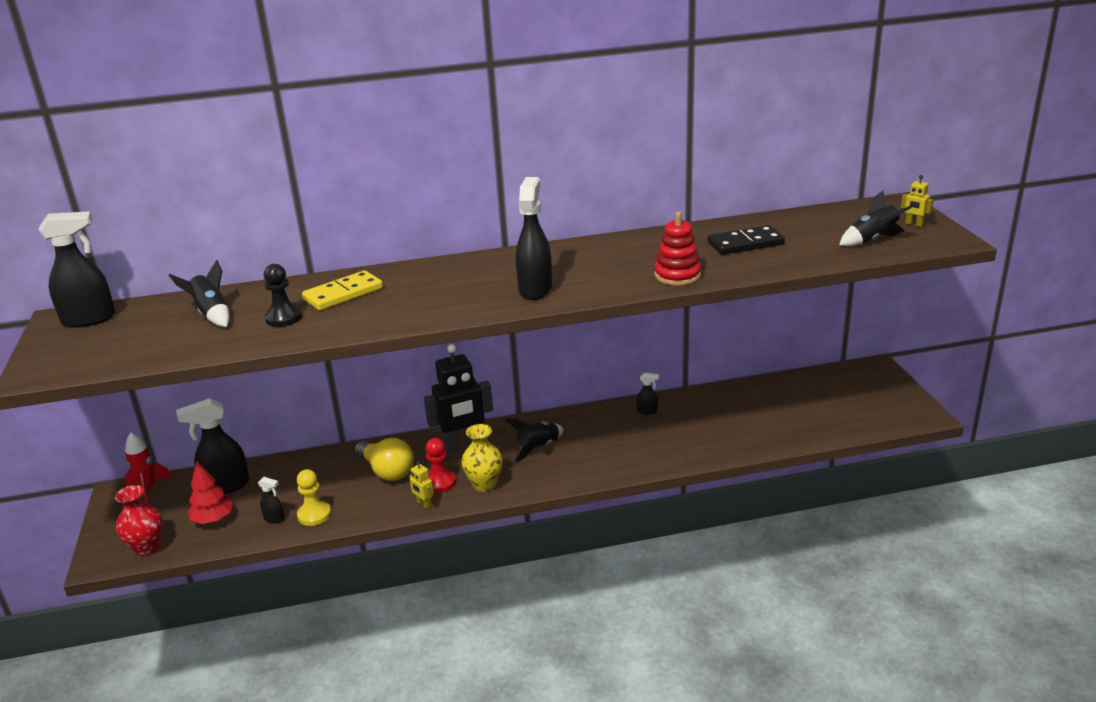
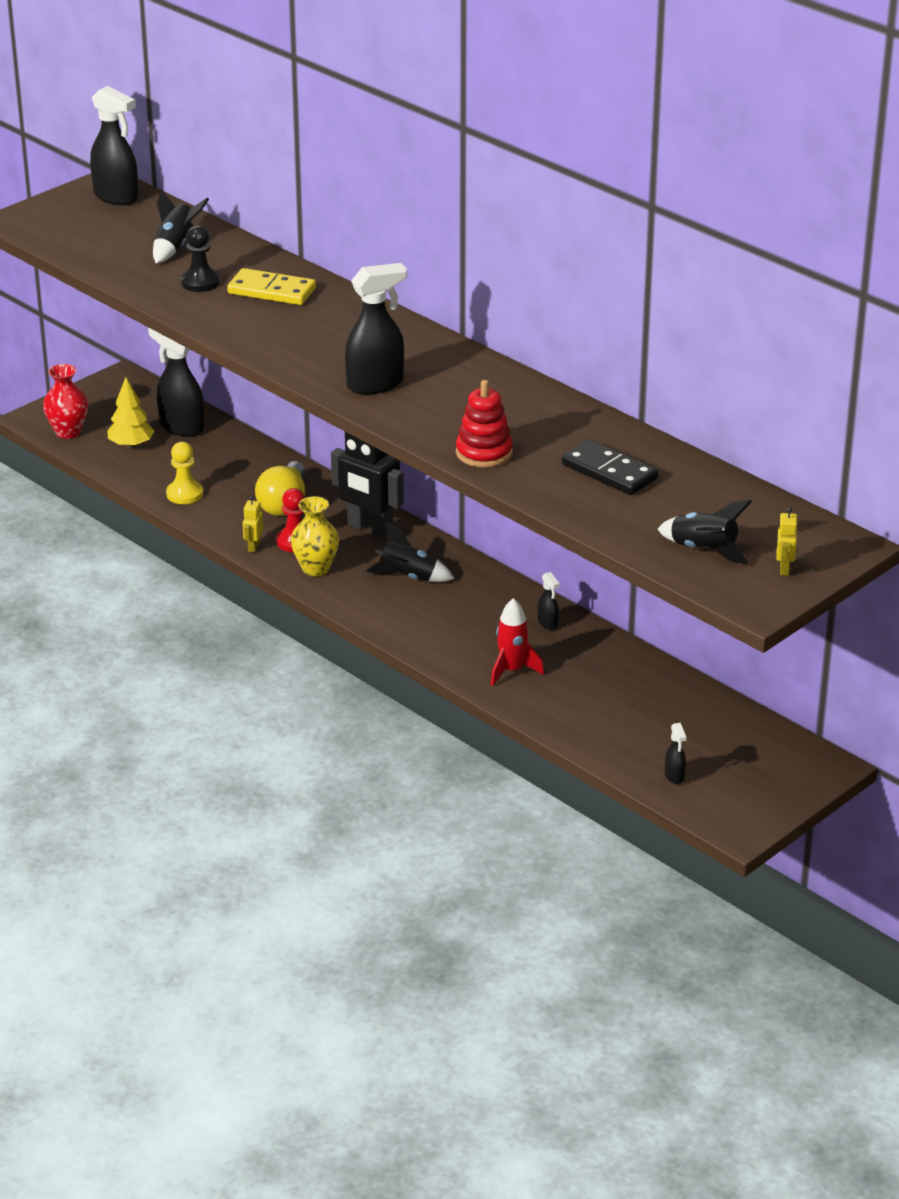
camera: 55 degrees right, 5 degrees up
red rocket [124,432,172,504] -> red rocket moved to [491,598,544,686]
red tree [188,460,233,524] -> yellow tree [107,377,155,448]
black spray bottle [258,477,285,523] -> black spray bottle moved to [665,723,686,784]

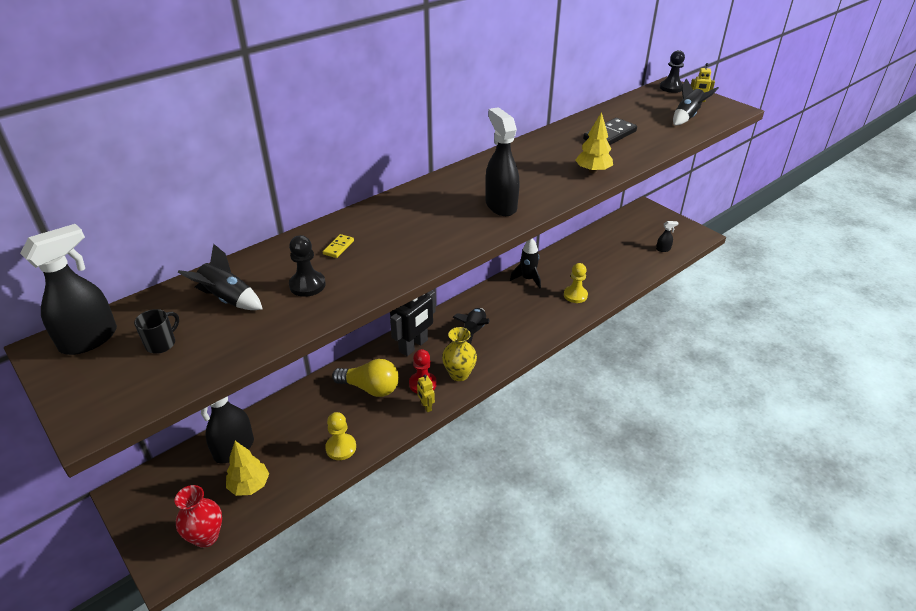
camera: 85 degrees left, 5 degrees up
yellow domino [227,268,316,305] -> yellow domino [323,234,354,258], size x0.49
yellow robot [243,496,264,553] -> yellow robot turned 45 degrees clockwise [417,374,435,412]
red stacking toy [456,380,513,468] -> yellow tree [575,112,613,173]
red rocket [491,598,544,686] -> yellow pawn [564,263,588,303]
black spray bottle [538,572,560,630] -> black rocket [510,238,541,289]
none -> black mug [134,309,179,354]
none -> black pawn [660,50,685,93]

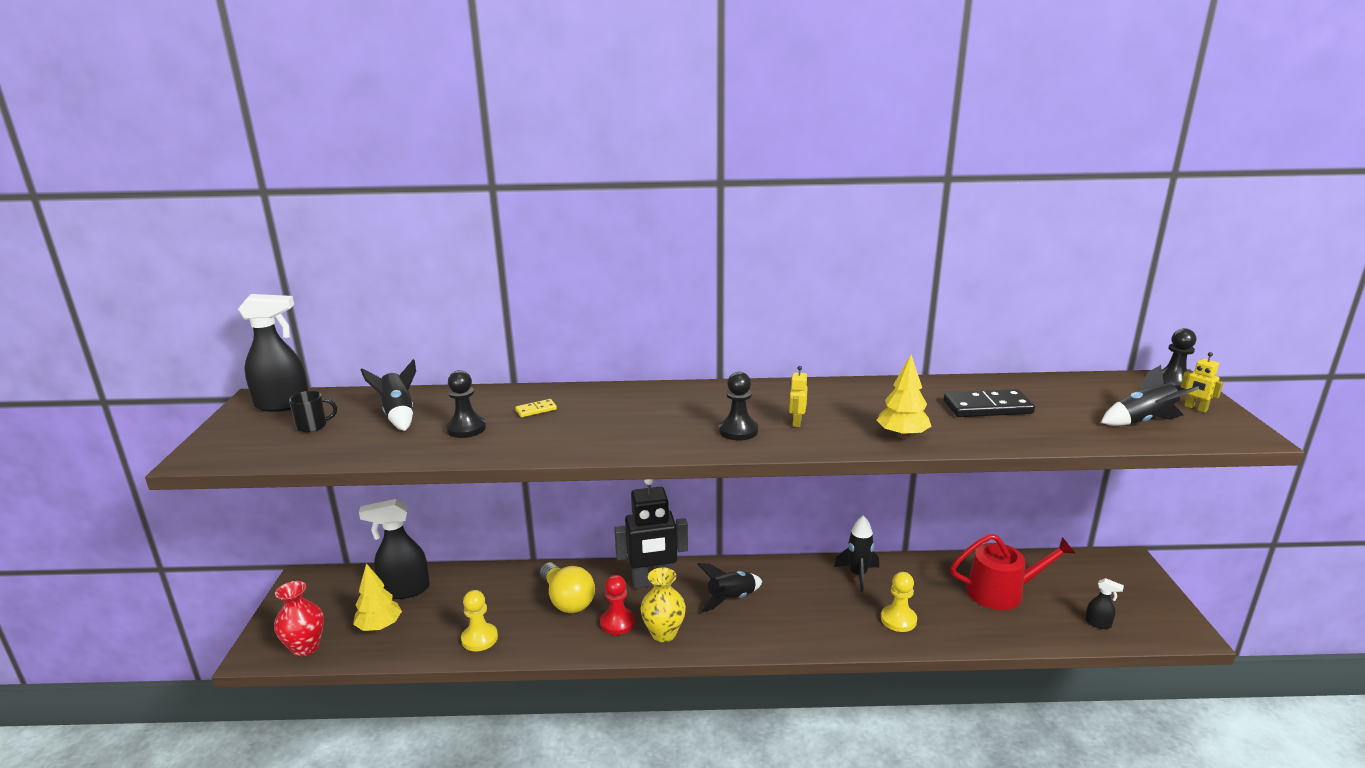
camera: 40 degrees right, 15 degrees down
yellow robot [417,374,435,412] -> yellow robot moved to [789,366,808,427]
black spray bottle [485,107,519,216] -> black pawn [719,372,758,440]
none -> red watering can [950,534,1076,610]

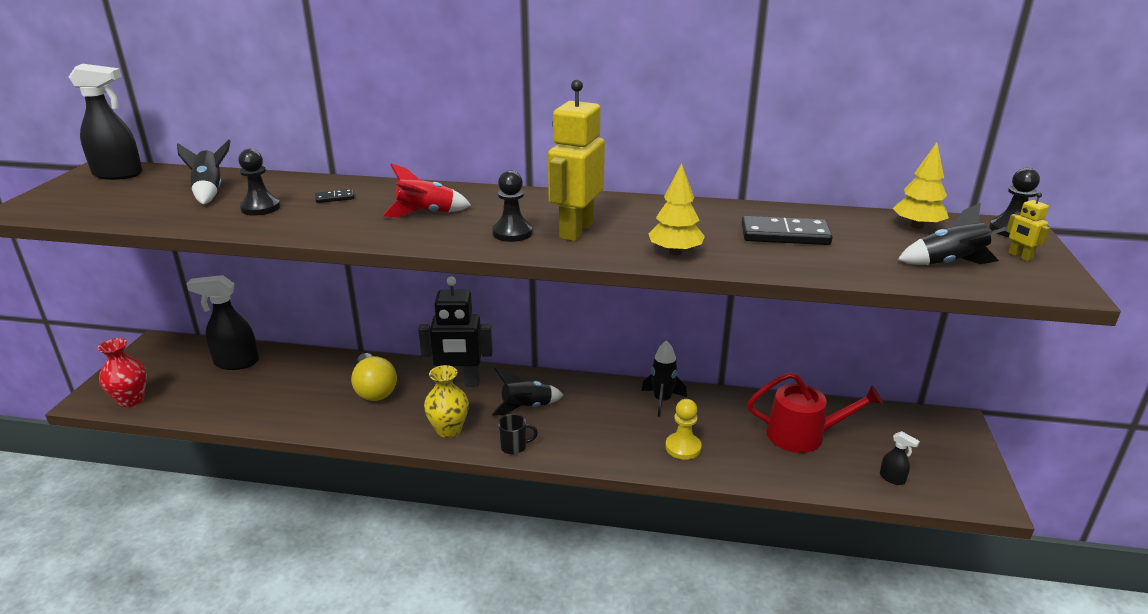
camera: 10 degrees right, 5 degrees up
black mug [289,391,337,433] -> black mug moved to [498,414,538,454]
yellow tree [353,563,402,631] -> yellow tree moved to [893,143,949,229]
yellow pawn [461,590,498,651] -> none
yellow domino [515,399,557,417] -> black domino [315,189,354,203]
red pawn [600,575,635,635] -> none
yellow robot [789,366,808,427] -> yellow robot [548,79,605,241], size x2.36
none -> red rocket [382,163,471,218]

